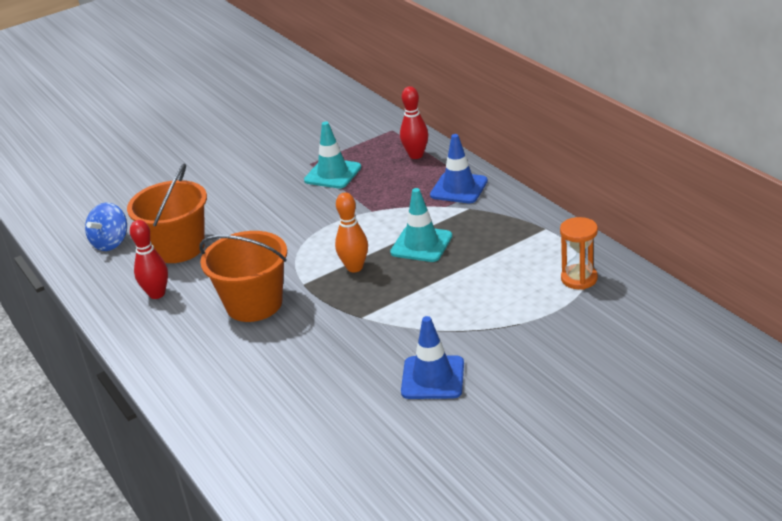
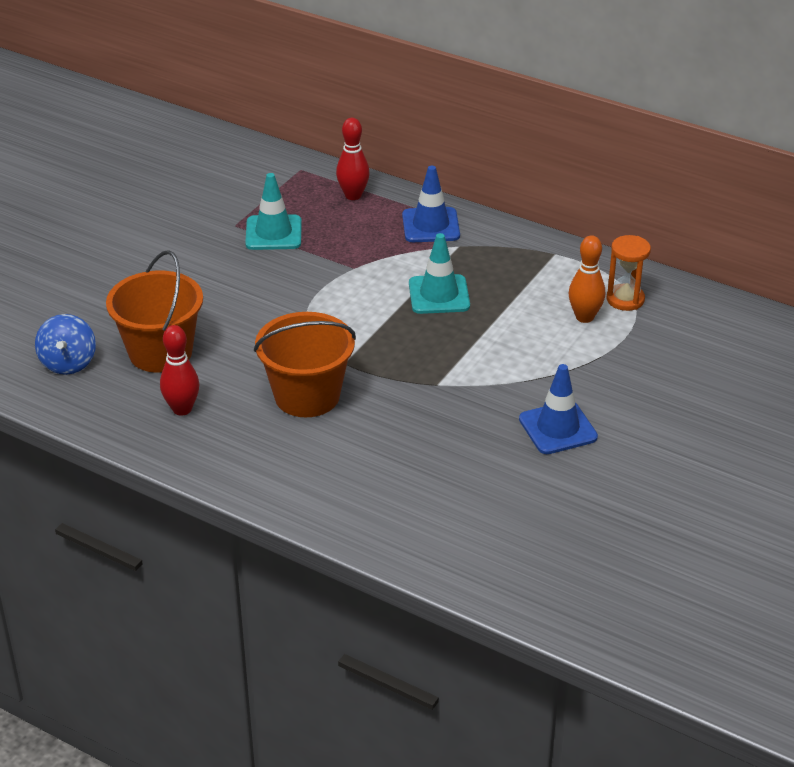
camera: 30 degrees left, 5 degrees up
orange bowling pin [335,192,368,272] -> orange bowling pin moved to [569,235,605,323]

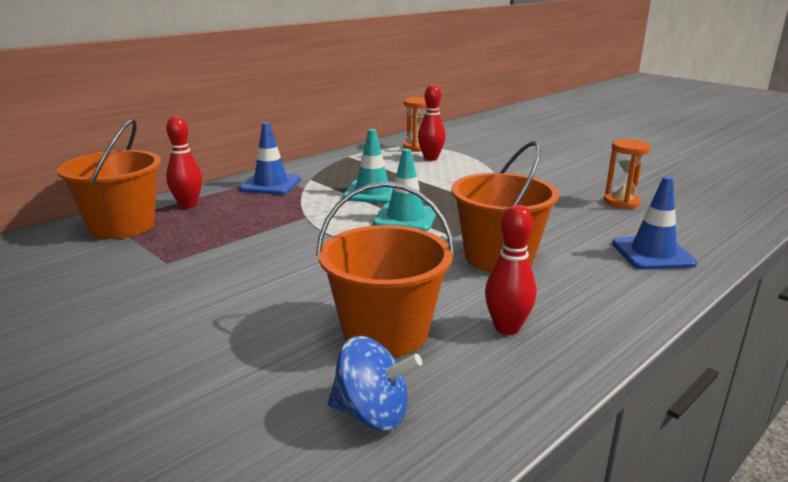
camera: 75 degrees left, 15 degrees down
turquoise traffic cone [245,173,302,250] -> turquoise traffic cone moved to [373,149,436,231]
blue traffic cone [519,364,598,454] -> blue traffic cone moved to [612,177,697,270]
orange bowling pin [569,235,605,323] -> red bowling pin [418,85,446,161]
none -> orange bucket [57,119,161,239]
none -> orange hourglass [604,139,650,209]

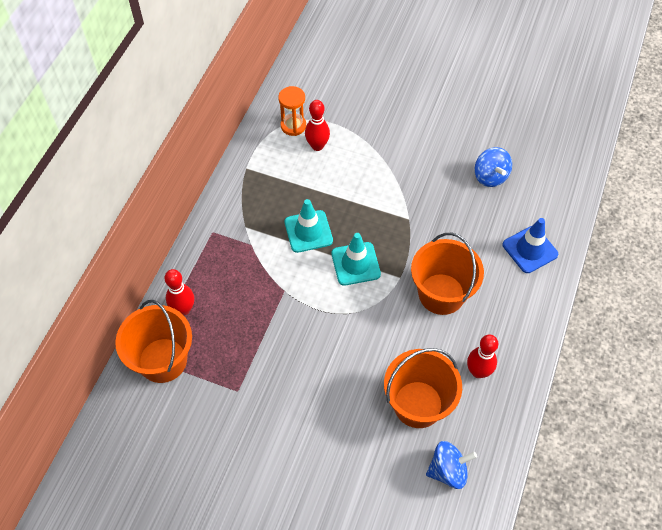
camera: 25 degrees left, 35 degrees up
blue traffic cone [239,122,301,195] -> none
orange hourglass [604,139,650,209] -> blue spinning top [475,147,512,187]

